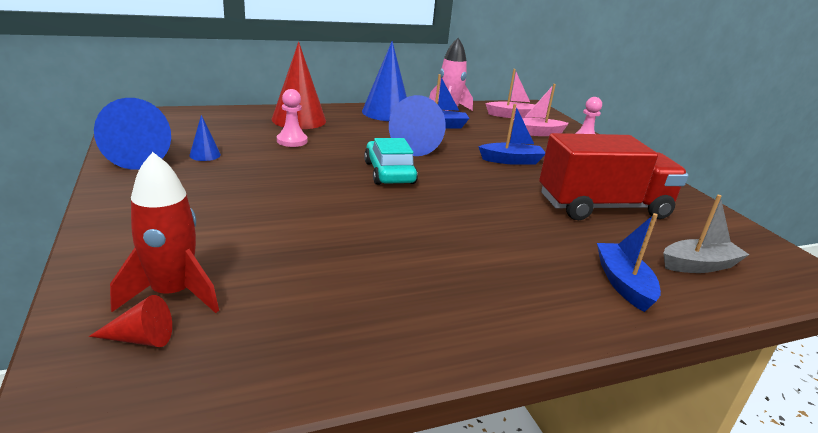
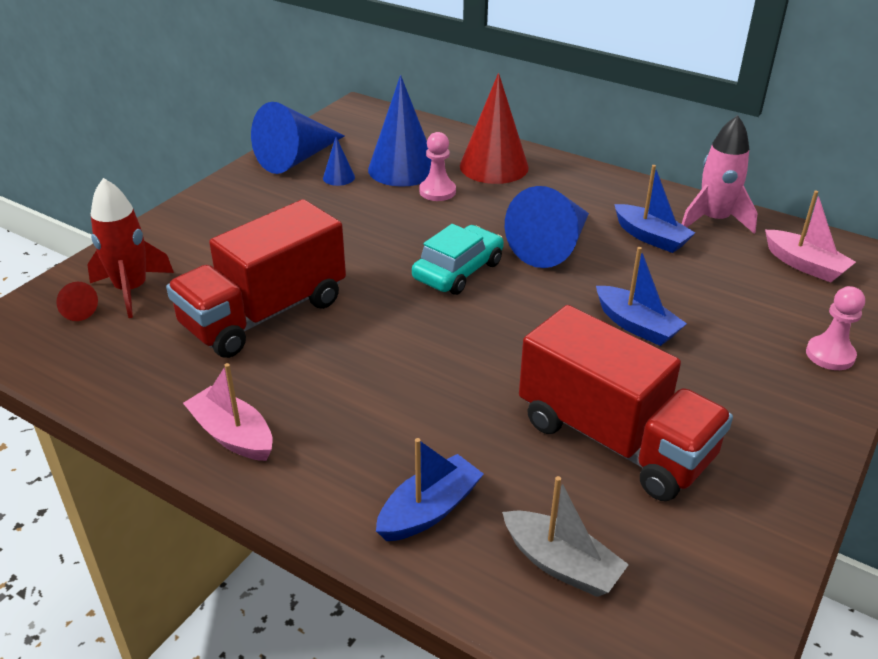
camera: 55 degrees right, 10 degrees up
blue cone [362,41,407,121] -> blue cone moved to [368,75,431,187]
pink boat [513,84,569,136] -> pink boat moved to [183,363,273,461]
none -> red truck [166,199,346,358]

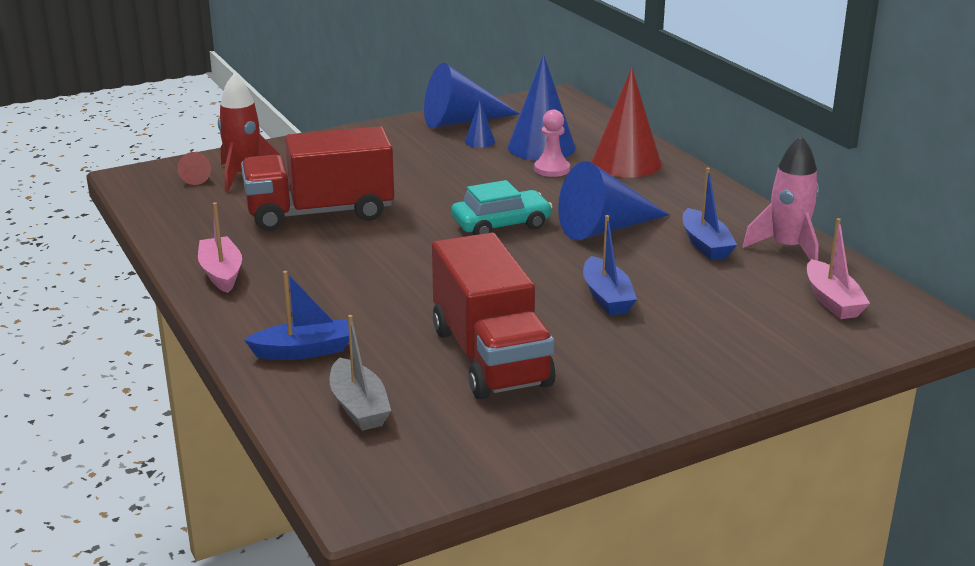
camera: 30 degrees right, 10 degrees down
pink pawn [806,286,865,370] -> none

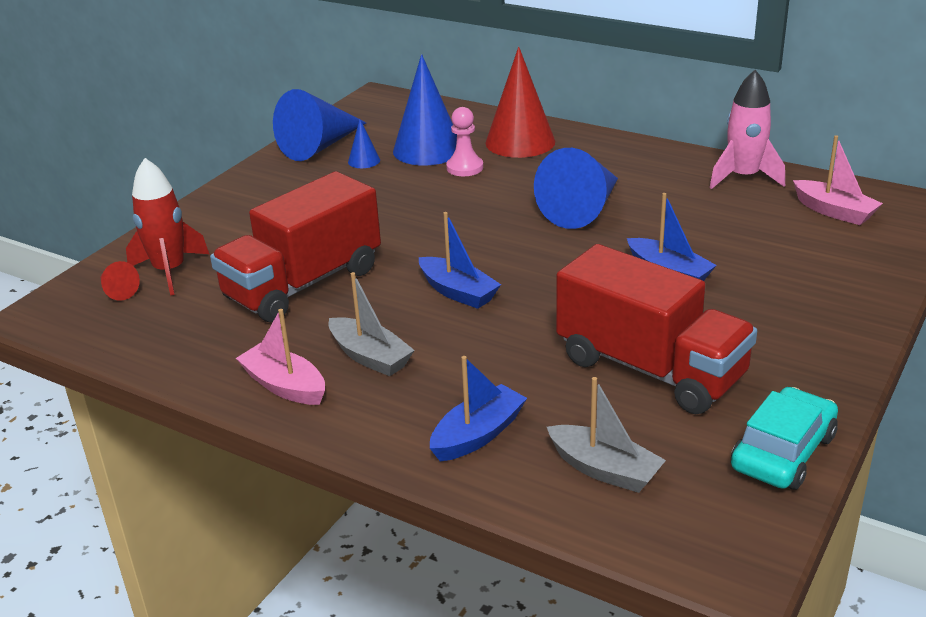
camera: 30 degrees left, 5 degrees up
turquoise car [451,180,553,235] -> turquoise car moved to [731,387,838,490]
blue boat [683,168,737,260] -> blue boat moved to [419,212,501,309]
none -> grey boat [328,272,415,376]

